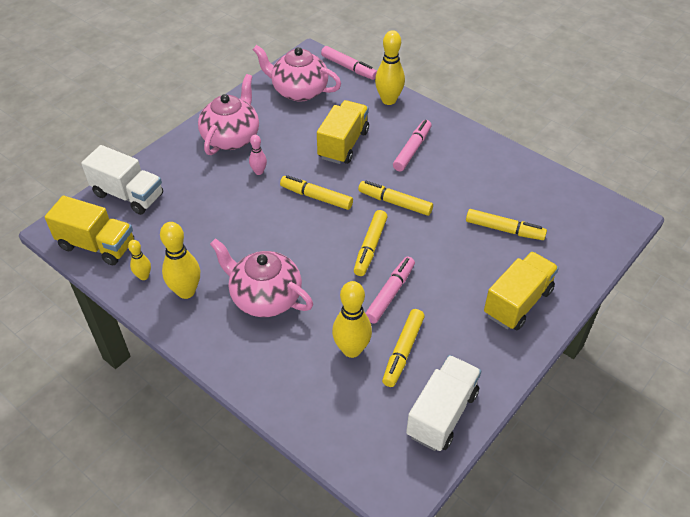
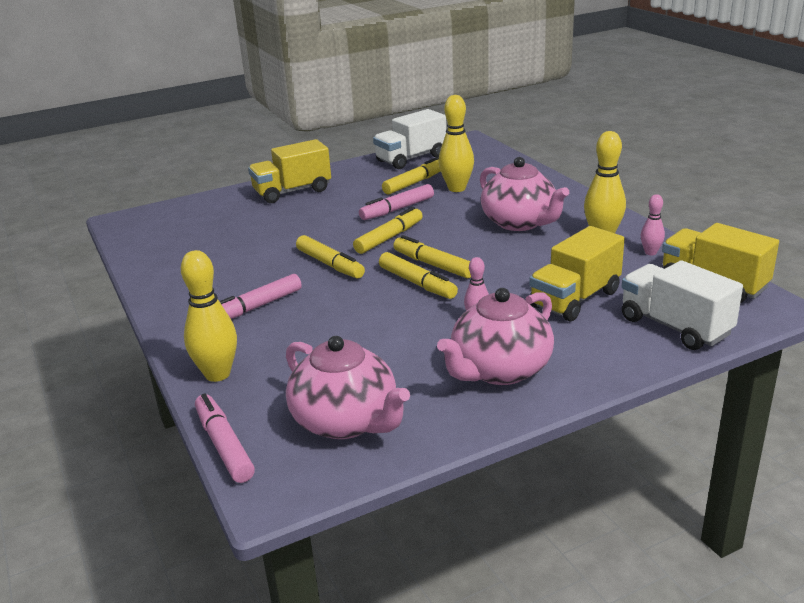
camera: 155 degrees left, 20 degrees down
yellow bowling pin [128,240,151,280] -> pink bowling pin [641,194,665,255]
yellow truck [317,100,369,164] -> yellow truck moved to [529,226,625,321]
yellow marker [466,209,547,240] -> yellow marker moved to [393,235,471,278]

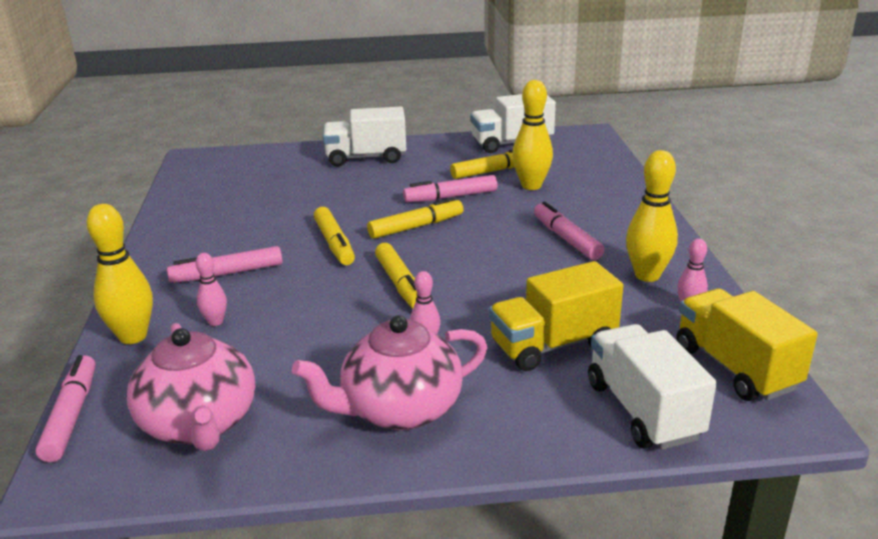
camera: 20 degrees right, 0 degrees up
yellow truck [248,139,331,203] -> white truck [323,107,406,167]
yellow marker [393,235,471,278] -> none
pink teapot [480,157,569,231] -> pink marker [534,202,605,260]
none -> pink bowling pin [196,253,227,326]

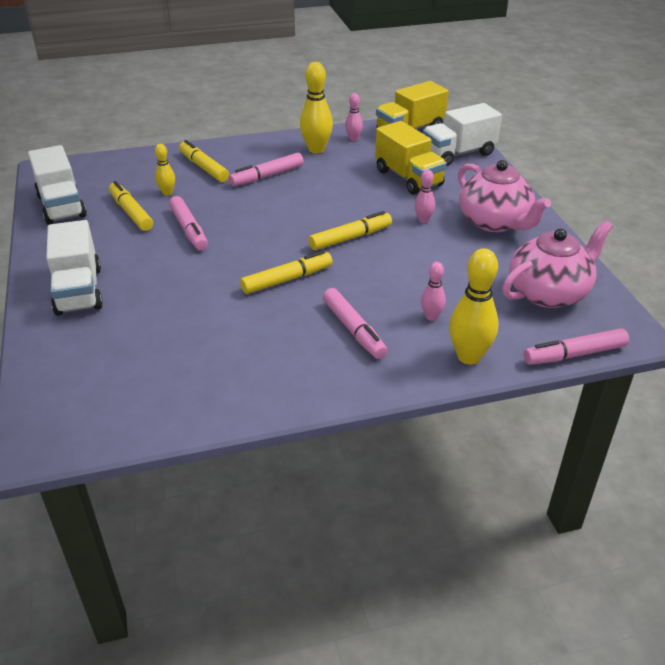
camera: 100 degrees left, 10 degrees up
yellow marker [367,197,463,239] -> yellow marker moved to [179,140,229,182]
yellow bowling pin [512,80,553,190] -> yellow bowling pin [155,144,175,195], size x0.55

